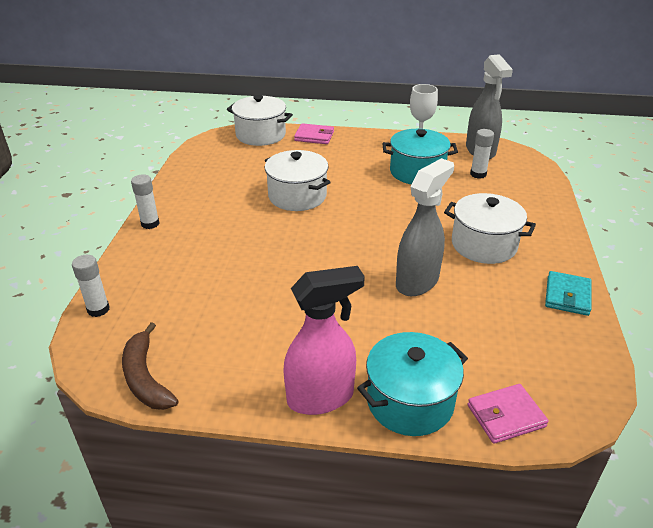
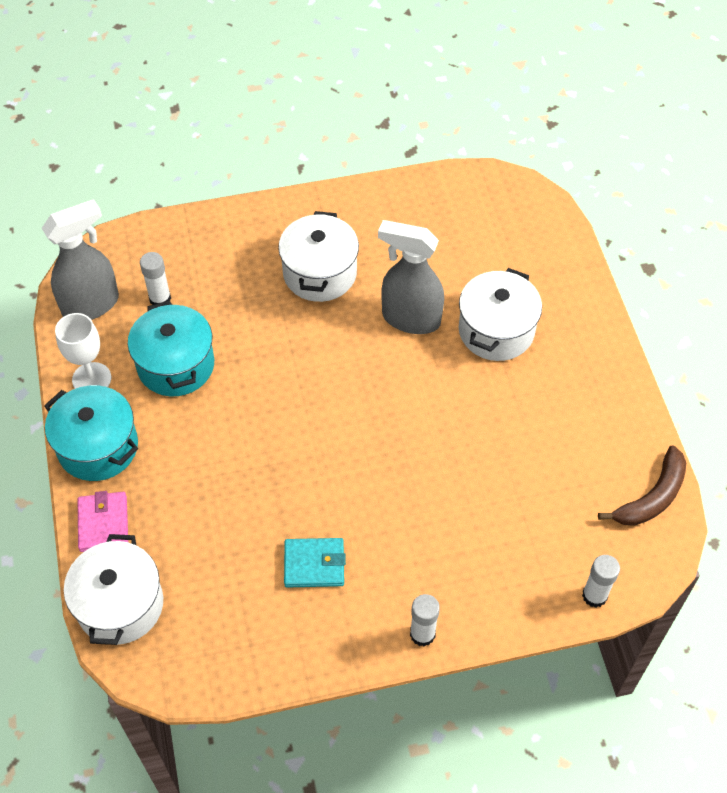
camera: 110 degrees left, 20 degrees up
white pot [265,150,331,211] -> white pot moved to [459,268,542,361]
pink spray bottle [283,266,365,415] -> none
turquoise pot [357,332,468,436] -> turquoise pot moved to [44,385,138,481]
pink wallet [468,384,549,444] -> none
turquoise wallet [545,271,592,316] -> turquoise wallet moved to [284,538,346,588]

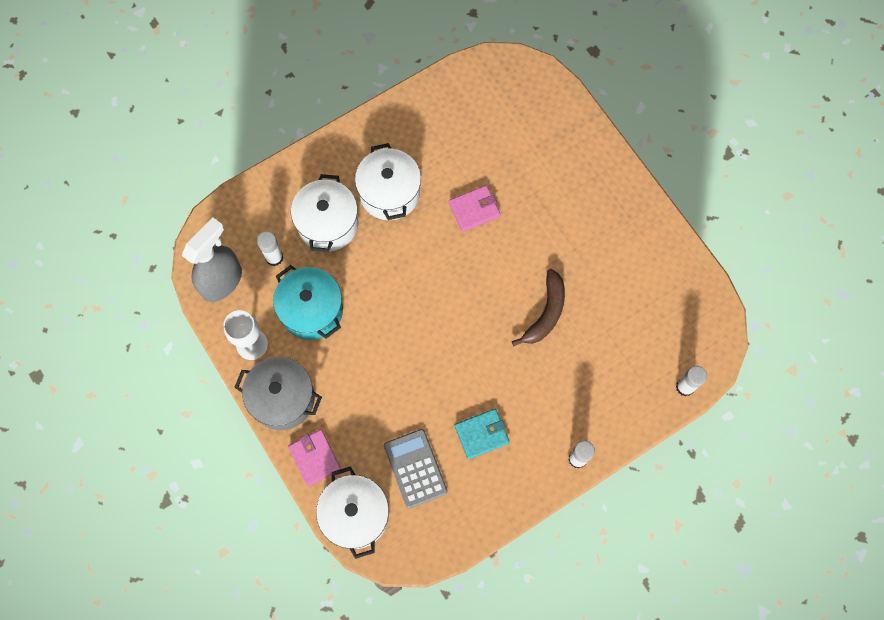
camera: 20 degrees left, 15 degrees up
turquoise pot [44,385,138,481] -> grey pot [234,357,322,430]
grey spray bottle [378,220,444,334] -> pink wallet [449,185,500,232]
white pot [459,268,542,361] -> white pot moved to [291,174,358,252]
brown banana [598,445,686,526] -> brown banana moved to [512,269,565,346]
none -> grey calculator [384,429,447,508]

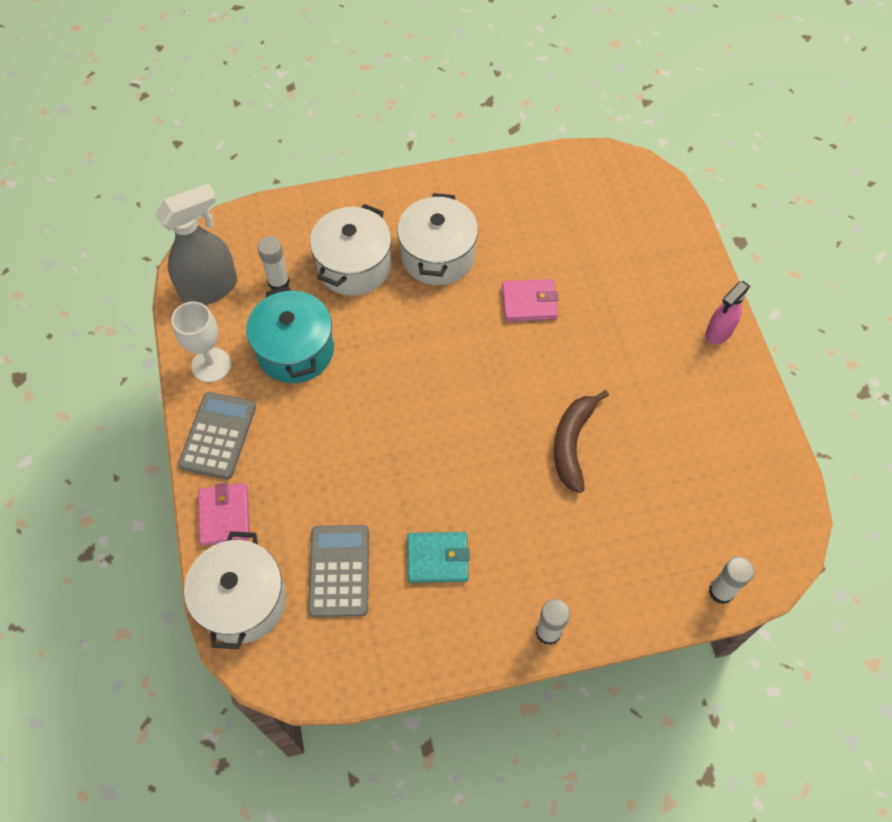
camera: 20 degrees right, 10 degrees down
grey pot [234,357,322,430] -> grey calculator [178,392,256,479]
brown banana [512,269,565,346] -> brown banana turned 150 degrees clockwise [554,390,609,493]
none -> pink spray bottle [705,281,750,344]

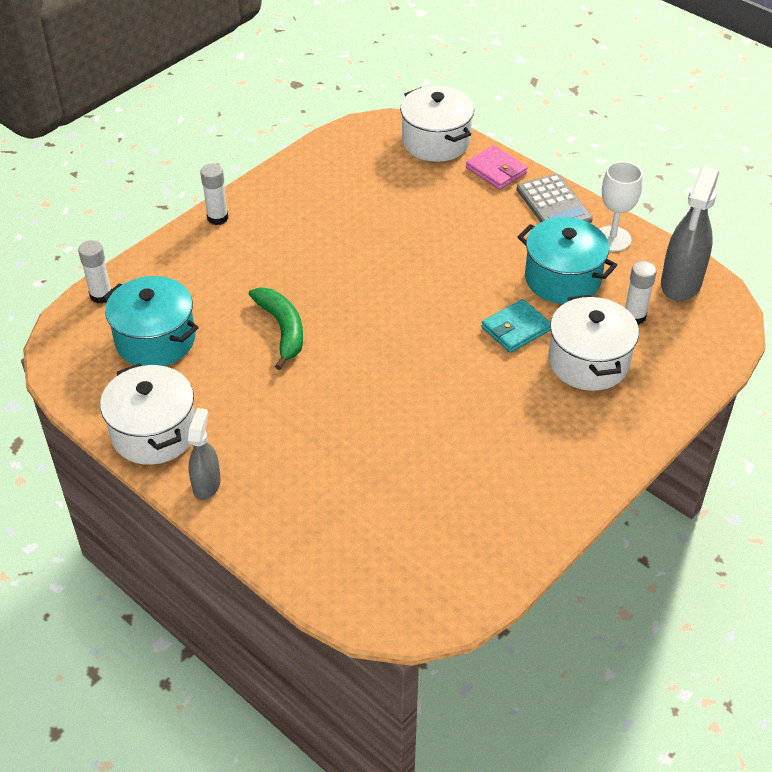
camera: 145 degrees right, 15 degrees down
grey calculator [308,525,369,617] -> none
white pot [397,193,478,285] -> white pot moved to [100,363,195,465]
turquoise wallet [408,532,470,583] -> turquoise wallet moved to [482,299,551,353]
pink wallet [502,279,558,322] -> none
brown banana [554,390,609,493] -> green banana [249,287,303,370]
pink spray bottle [705,281,750,344] -> grey spray bottle [188,408,221,500]
none -> turquoise pot [103,276,199,366]

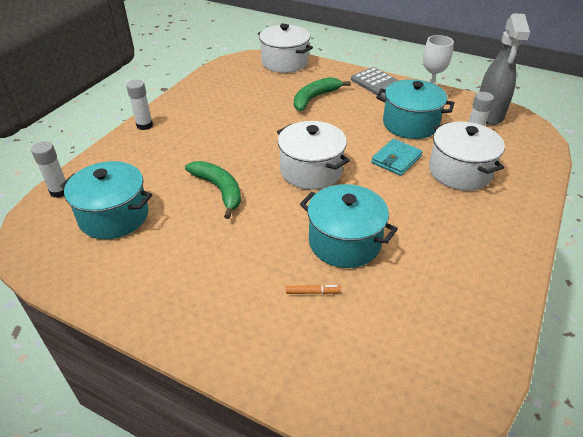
camera: 15 degrees left, 5 degrees down
white pot [100,363,195,465] -> white pot moved to [277,121,350,190]
grey spray bottle [188,408,221,500] -> none
pink wallet [466,145,528,190] -> none
none -> orange marker [286,285,341,294]
none -> green banana [294,77,351,111]
none -> turquoise pot [300,184,398,268]

